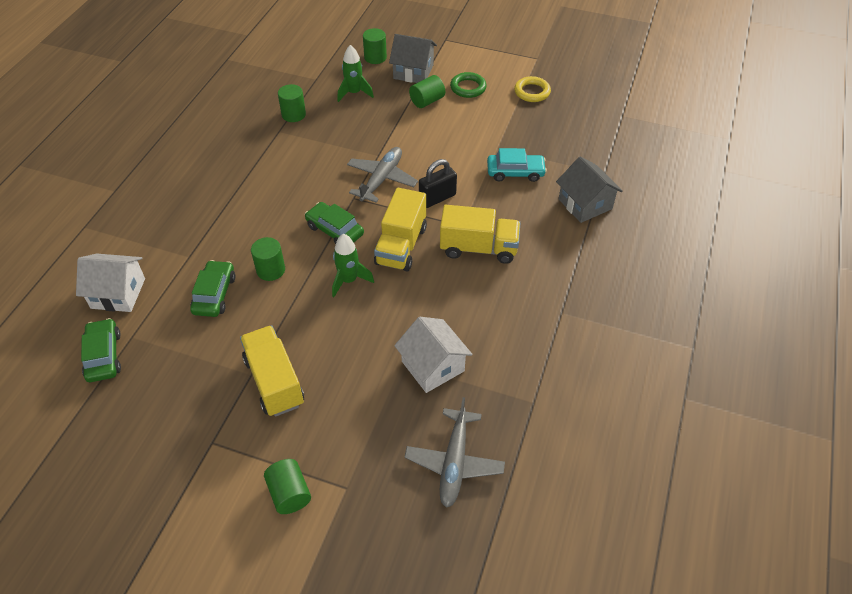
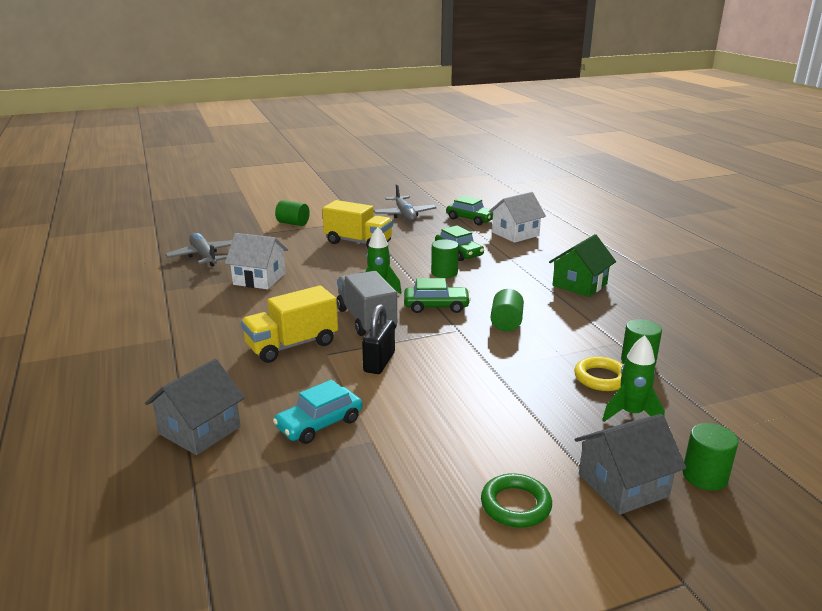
camera: 140 degrees right, 25 degrees down
grey plane [347,147,418,203] -> grey plane moved to [374,184,436,222]
yellow truck [374,188,427,271] -> grey truck [337,271,397,336]
green cylinder [409,75,445,108] -> green cylinder moved to [491,289,524,332]
yellow ring [514,76,551,102] -> yellow ring moved to [574,356,623,391]
grey house [556,156,623,223] -> grey house turned 75 degrees counterclockwise [145,359,245,455]
none -> green house [549,234,616,297]

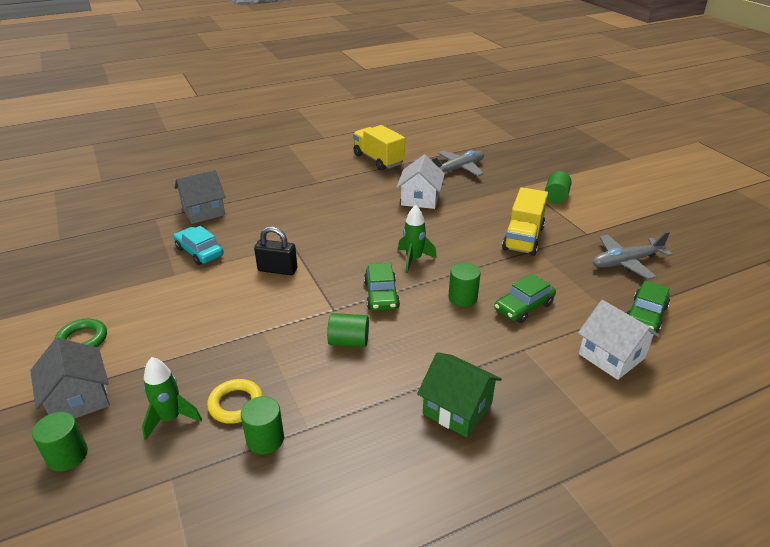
camera: 85 degrees right, 10 degrees up
grey house [145,359,245,455] -> grey house turned 60 degrees counterclockwise [174,170,226,224]
yellow truck [241,285,338,363] -> yellow truck moved to [353,125,405,170]
grey truck [337,271,397,336] -> none

